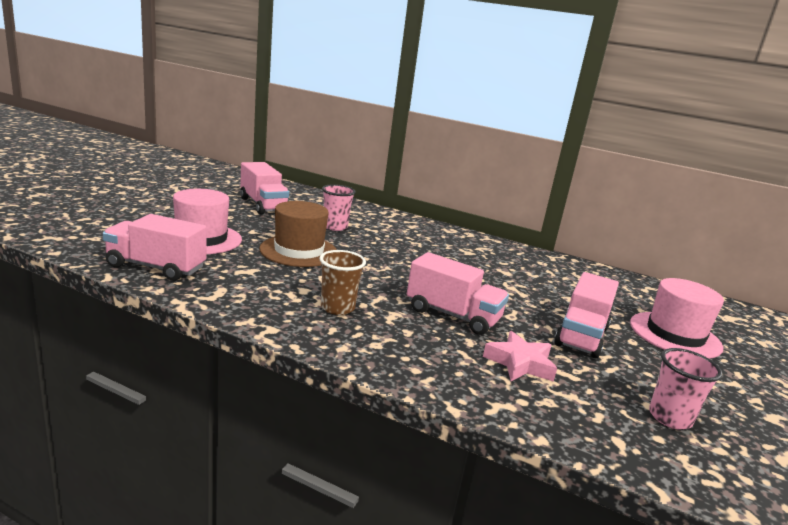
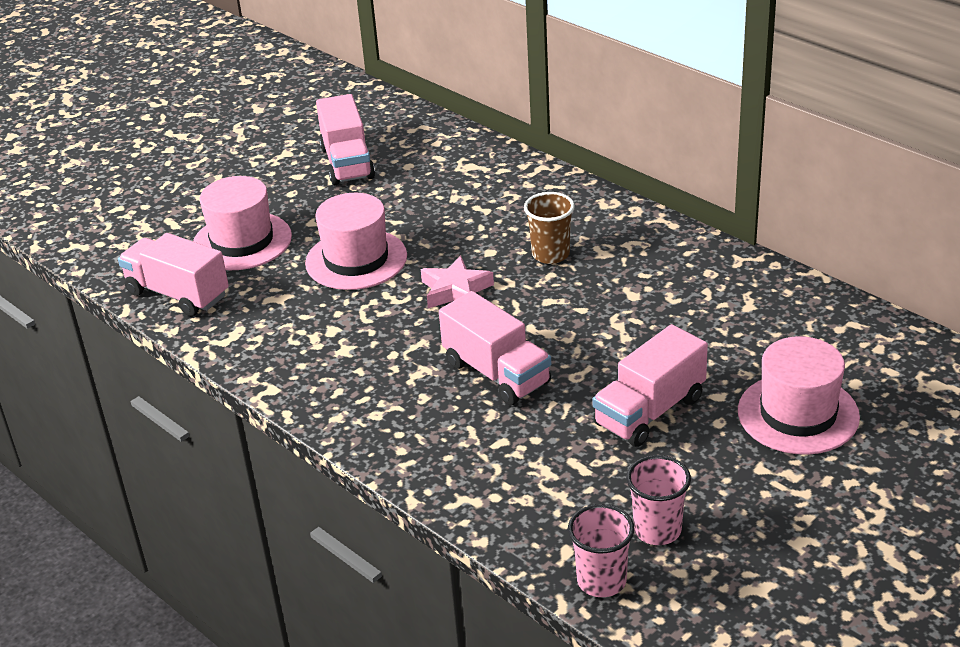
camera: 25 degrees right, 15 degrees up
brown hat [259,201,337,267] -> pink hat [305,193,407,290]
brown cup [319,250,366,315] -> brown cup moved to [524,192,575,264]
pink cup [322,184,356,231] -> pink cup moved to [568,504,635,597]
pink star [483,331,557,382] -> pink star moved to [421,256,494,308]

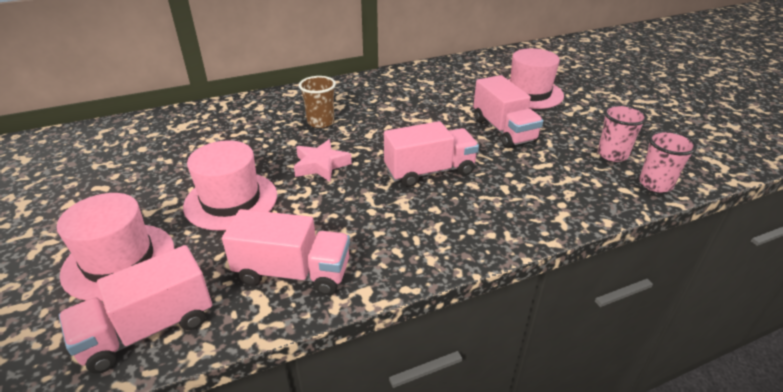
camera: 70 degrees left, 0 degrees up
pink truck [316,94,375,185] -> pink truck moved to [222,209,350,295]

